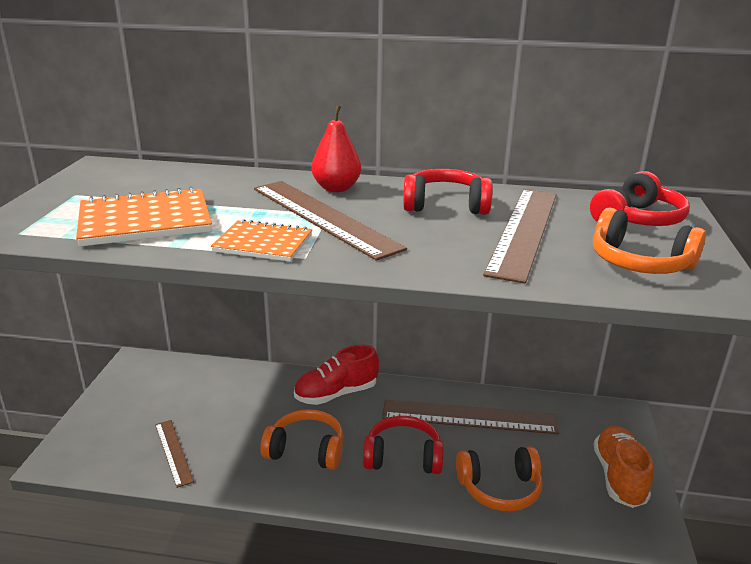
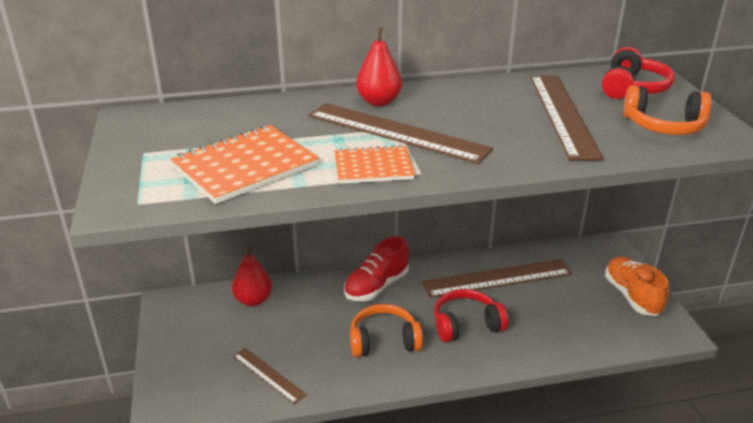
camera: 20 degrees left, 5 degrees up
red headphones [403,169,493,215] -> none
orange headphones [456,446,543,511] -> none
none -> red pear [232,245,272,306]

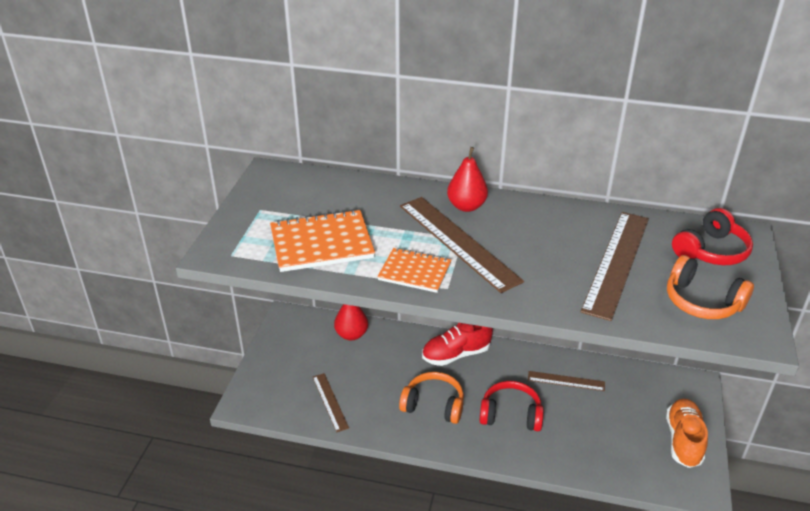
camera: 25 degrees right, 5 degrees up
brown ruler [422,259,572,298] -> brown ruler [528,371,605,391], size x0.53

